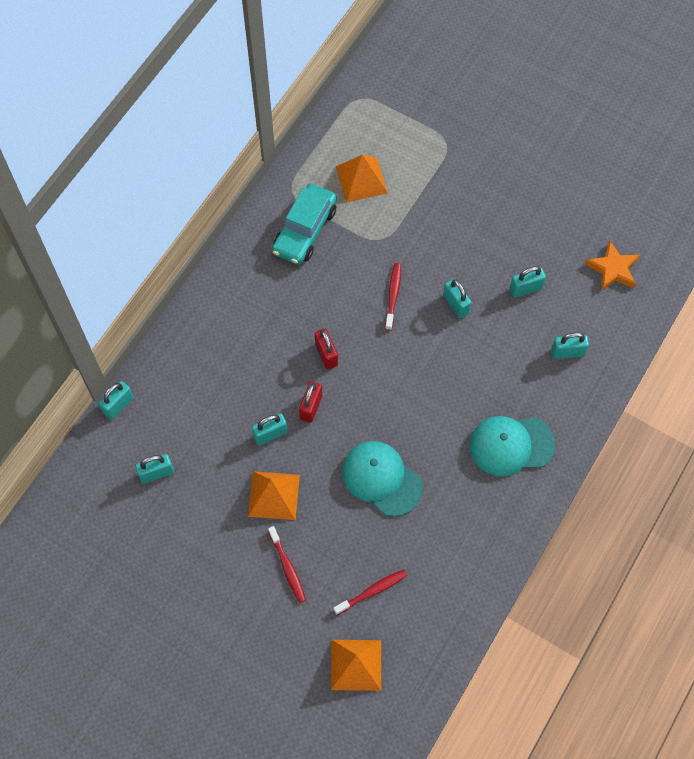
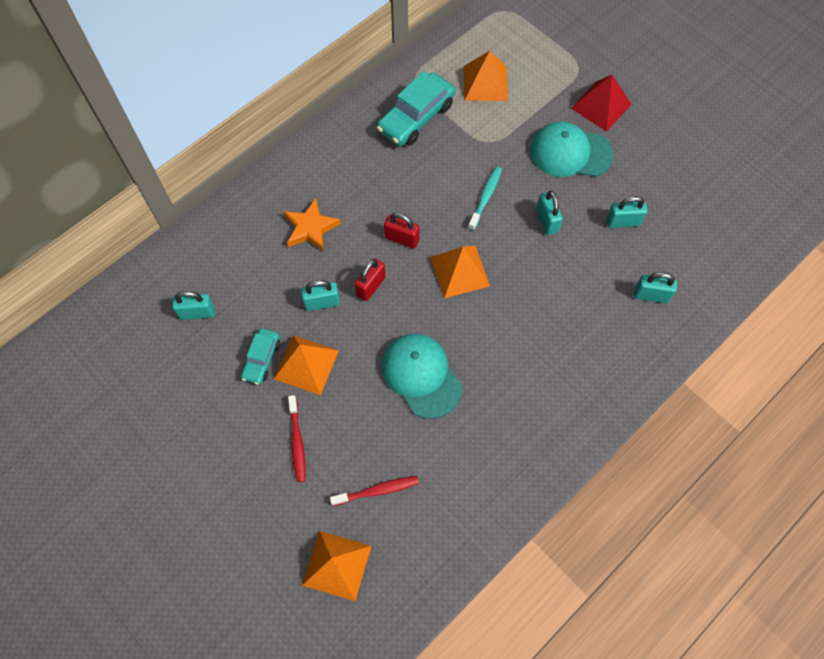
camera: 15 degrees right, 0 degrees up
turquoise padlock [99,381,134,420] -> none
red padlock [315,329,338,369] -> red padlock turned 60 degrees counterclockwise [384,213,420,249]
red toothbrush [385,263,401,331] -> turquoise toothbrush [468,167,502,231]
turquoise cap [470,416,555,476] -> turquoise cap moved to [531,122,614,177]
orange star [585,241,640,291] -> orange star moved to [284,198,341,251]
none -> turquoise car [241,328,280,384]
none -> orange pyramid [430,245,490,298]
none -> red pyramid [571,75,632,132]

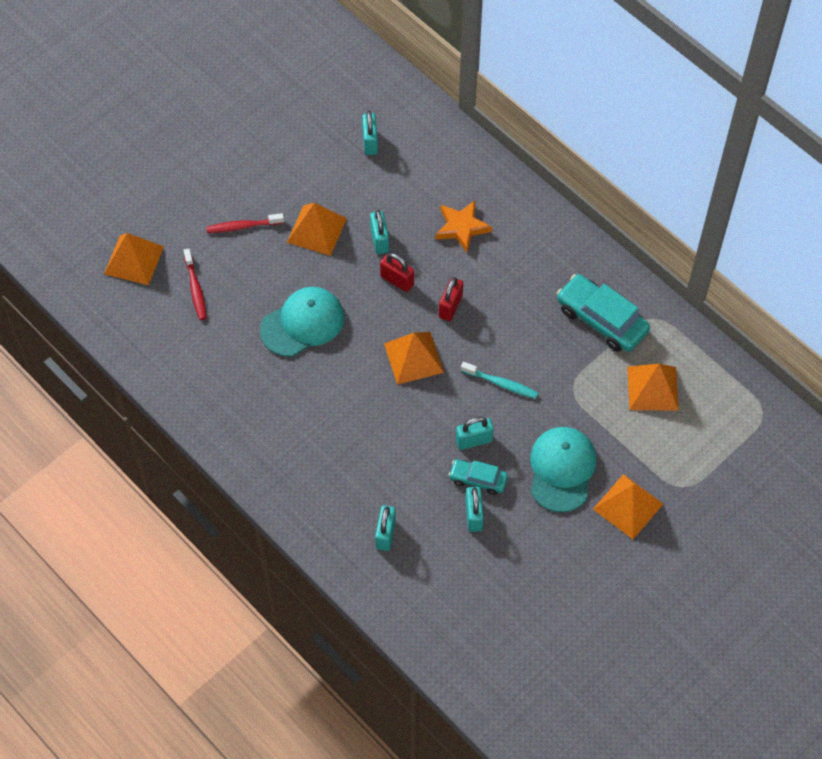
camera: 90 degrees right, 5 degrees down
turquoise car [241,328,280,384] -> turquoise car moved to [449,459,508,495]
red pyramid [571,75,632,132] -> orange pyramid [593,474,663,539]

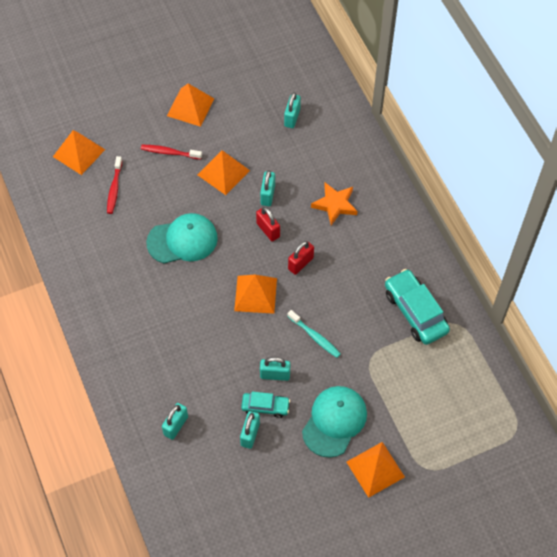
camera: 20 degrees right, 0 degrees up
turquoise car [449,459,508,495] -> turquoise car turned 150 degrees clockwise [241,392,290,418]
orange pyramid [627,364,679,411] -> orange pyramid moved to [167,84,214,127]

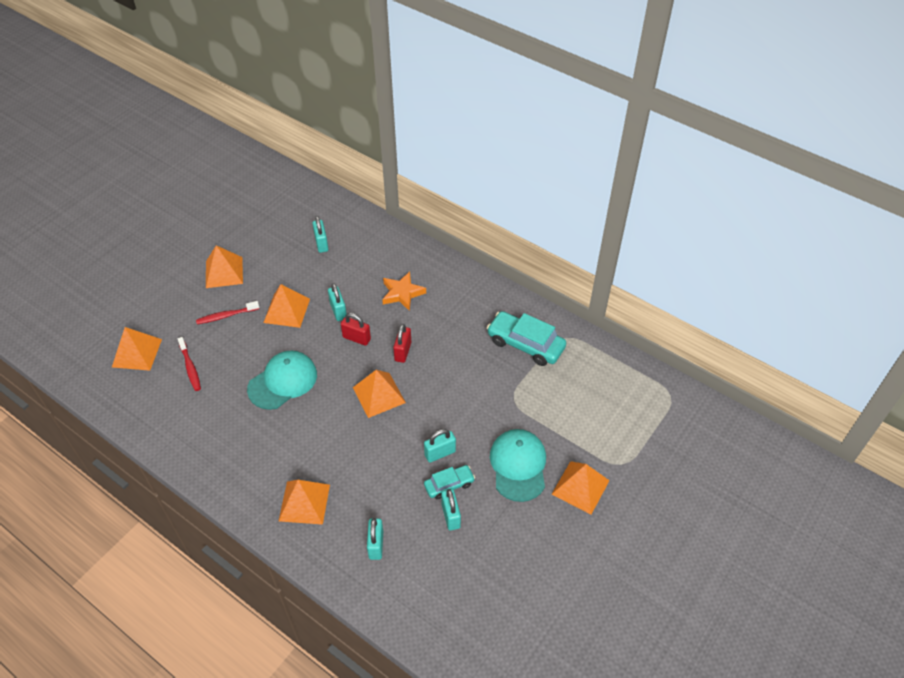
camera: 30 degrees left, 10 degrees down
turquoise toothbrush [287,310,341,358] -> none
none -> orange pyramid [279,480,330,525]

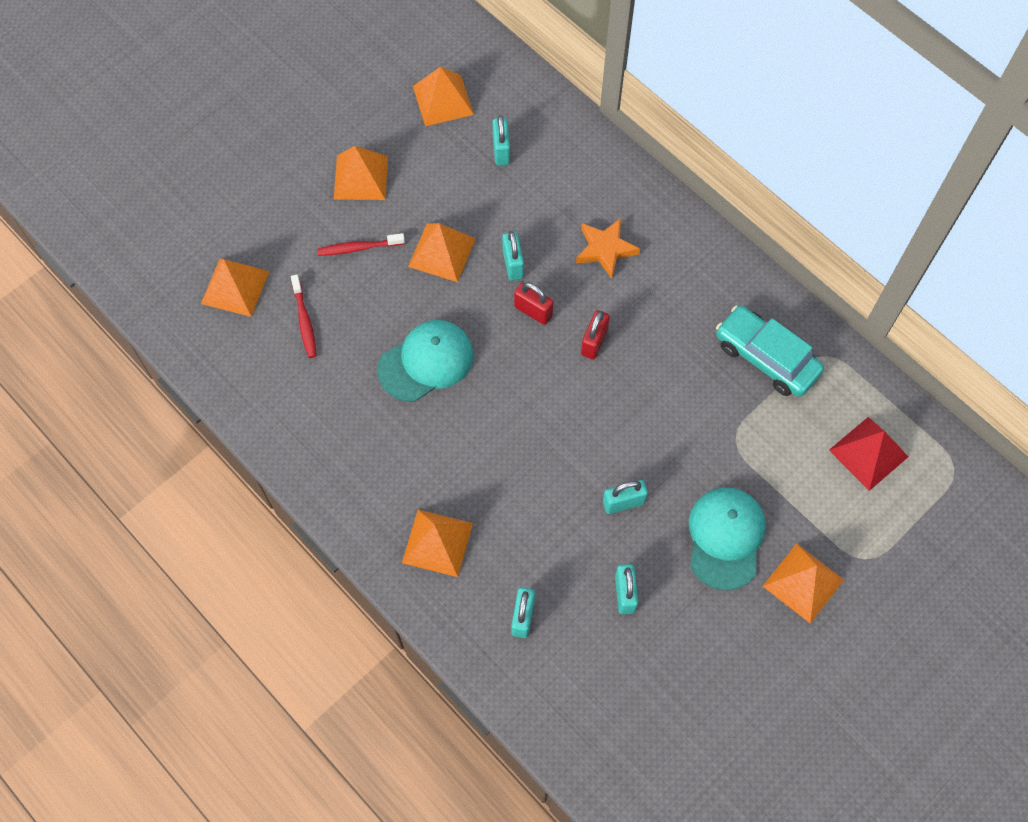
camera: 10 degrees right, 15 degrees up
orange pyramid [353,370,406,418] -> orange pyramid moved to [413,67,474,126]
turquoise car [424,465,475,499] -> none
none -> red pyramid [829,417,908,491]

